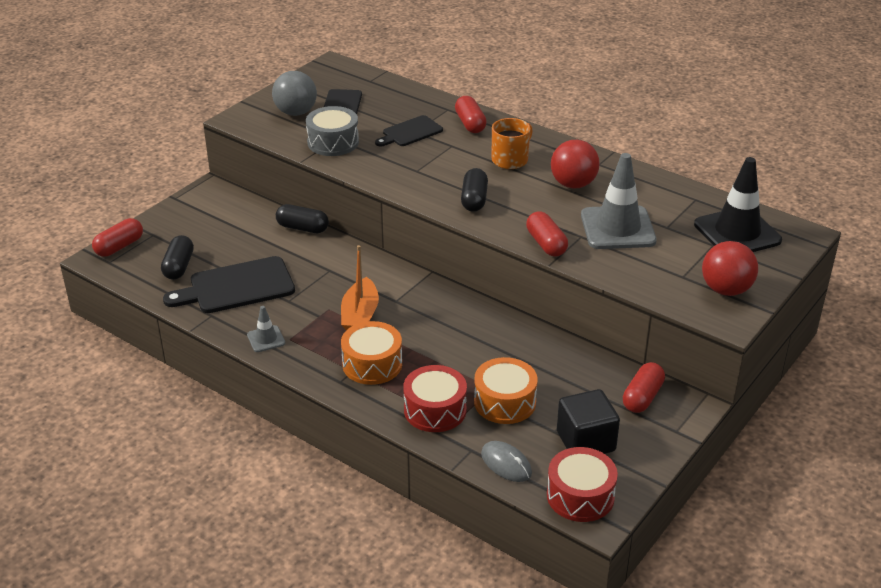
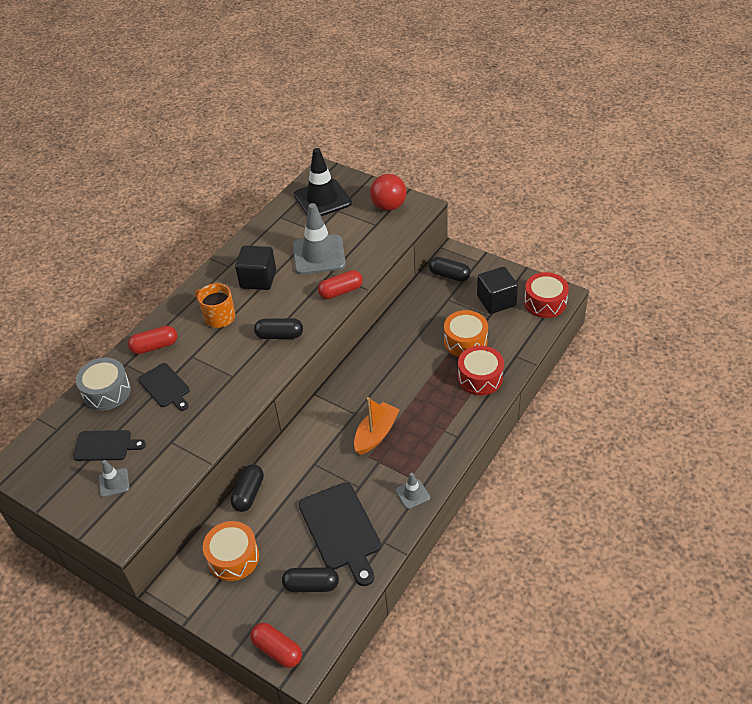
camera: 90 degrees left, 10 degrees up
grey ball [272,71,317,116] -> grey traffic cone [99,460,130,497]
grey drum [306,106,359,156] -> grey drum moved to [76,358,131,411]
orange boat [341,245,379,330] -> orange boat turned 60 degrees counterclockwise [354,397,400,455]
orange drum [341,321,402,385] -> orange drum moved to [203,521,259,581]
grey mouse [481,441,532,482] -> none
red ball [551,140,600,189] -> black cube [235,246,276,290]
red capsule [623,362,665,413] -> black capsule [429,257,471,282]

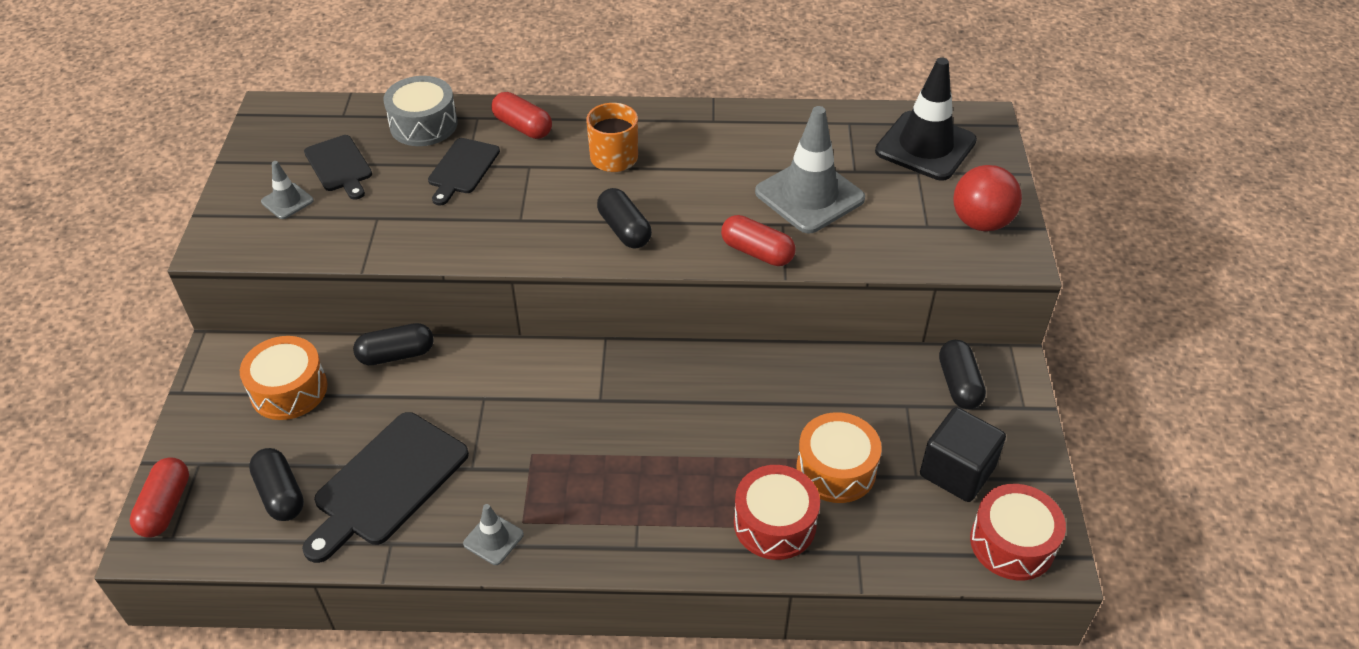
camera: 55 degrees right, 0 degrees up
black cube [235,246,276,290] -> none
orange boat [354,397,400,455] -> none

